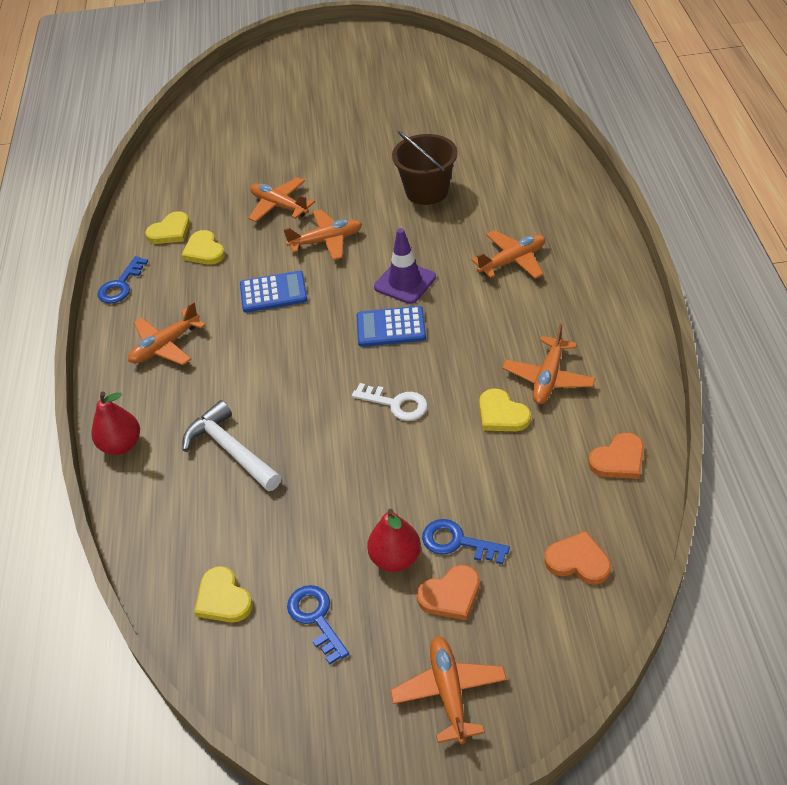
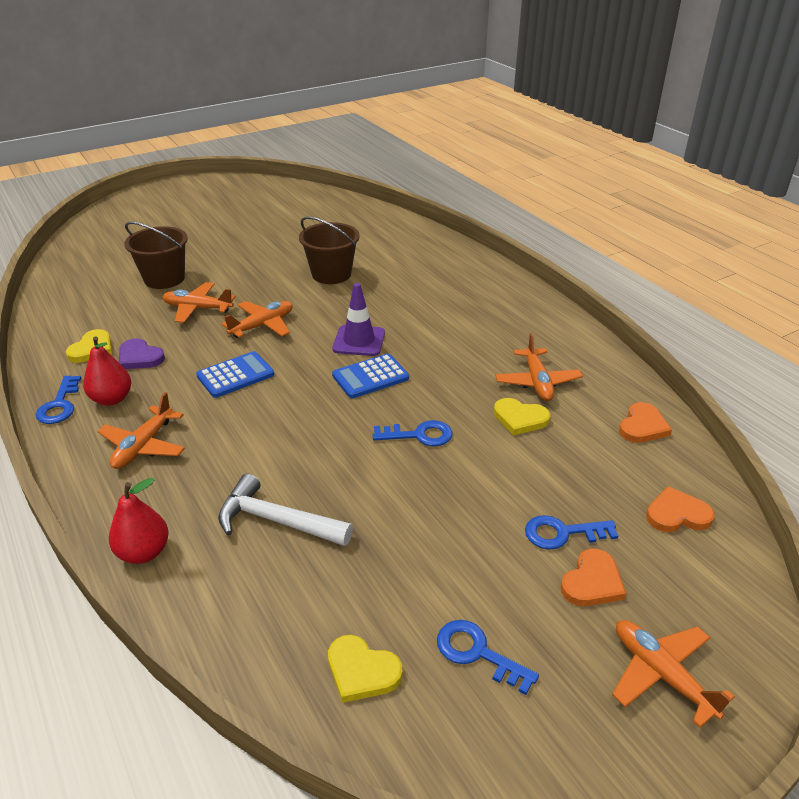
camera: 30 degrees left, 10 degrees down
yellow heart [182,230,225,265] -> purple heart [119,339,165,369]
white key [352,383,428,421] -> blue key [373,420,452,446]
red pear [367,509,421,572] -> red pear moved to [83,336,131,406]
orange plane [471,230,545,279] -> none
none -> brown bucket [124,222,188,289]

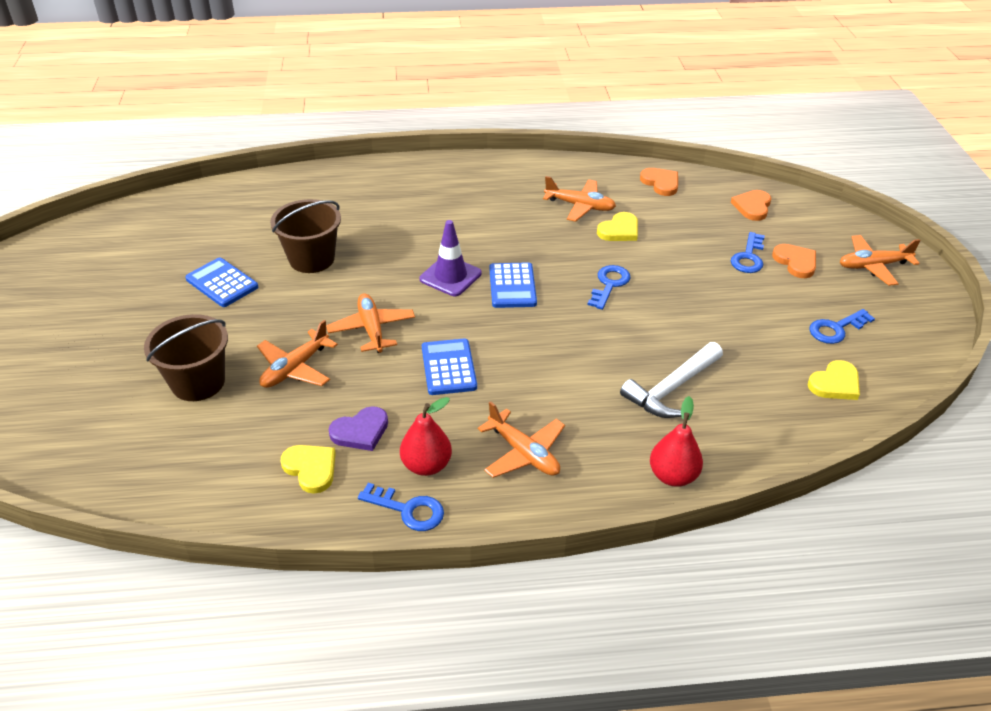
camera: 65 degrees left, 5 degrees up
none -> blue calculator [185,258,258,307]

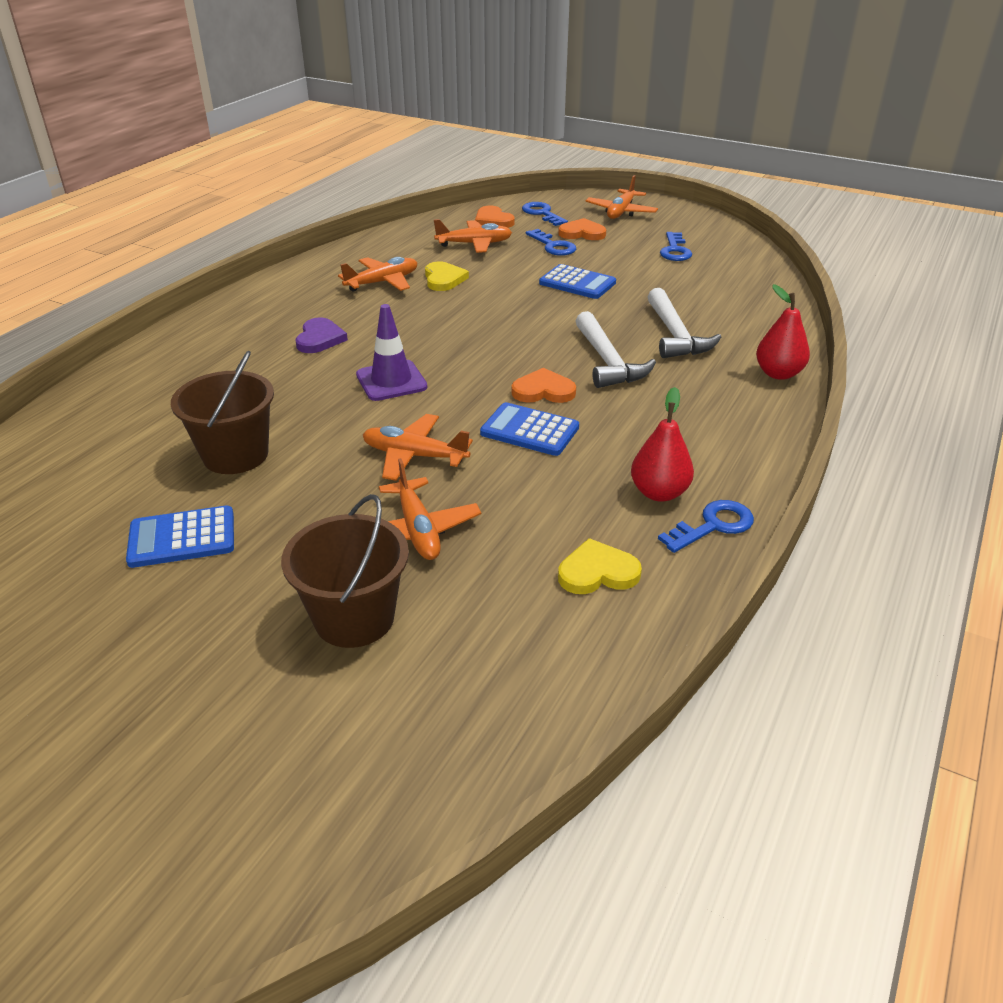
camera: 55 degrees left, 5 degrees down
purple heart [329,406,388,451] -> purple heart moved to [296,317,348,353]
orange plane [478,401,565,478] -> orange plane moved to [434,219,512,253]
blue calculator [489,262,537,308] -> blue calculator moved to [539,264,616,299]
blue key [587,265,631,310] -> blue key moved to [522,202,568,226]
orange heart [640,168,678,196] -> orange heart moved to [511,368,576,403]
yellow heart [808,360,860,400] -> none
none -> white hammer [576,311,656,388]

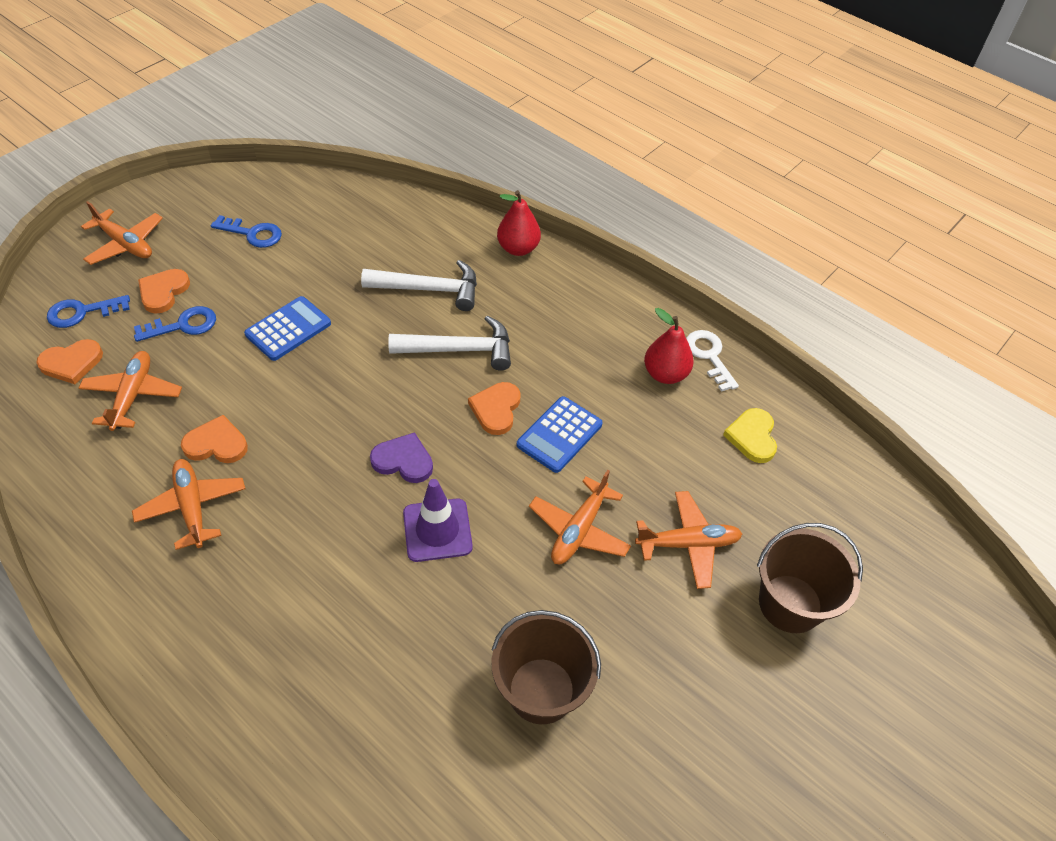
camera: 80 degrees left, 15 degrees up
blue calculator [126,505,234,568] -> none
purple heart [296,317,348,353] -> purple heart moved to [370,432,433,483]
yellow heart [425,262,469,291] -> orange heart [181,415,248,463]
blue key [658,500,754,553] -> white key [686,330,739,392]

